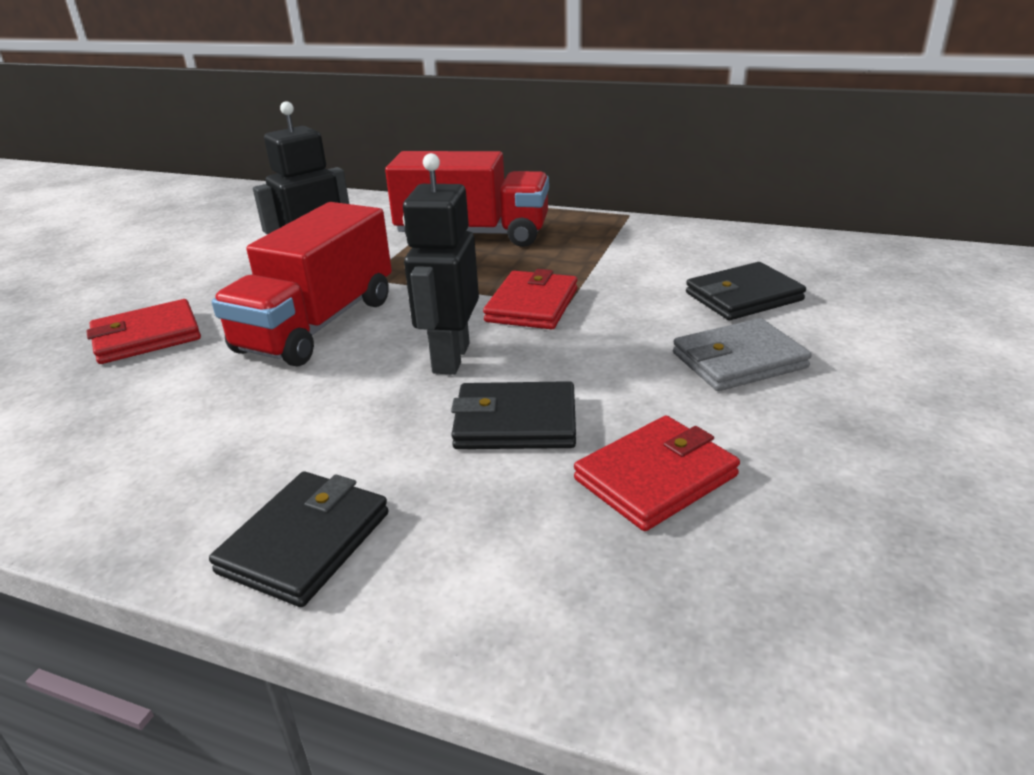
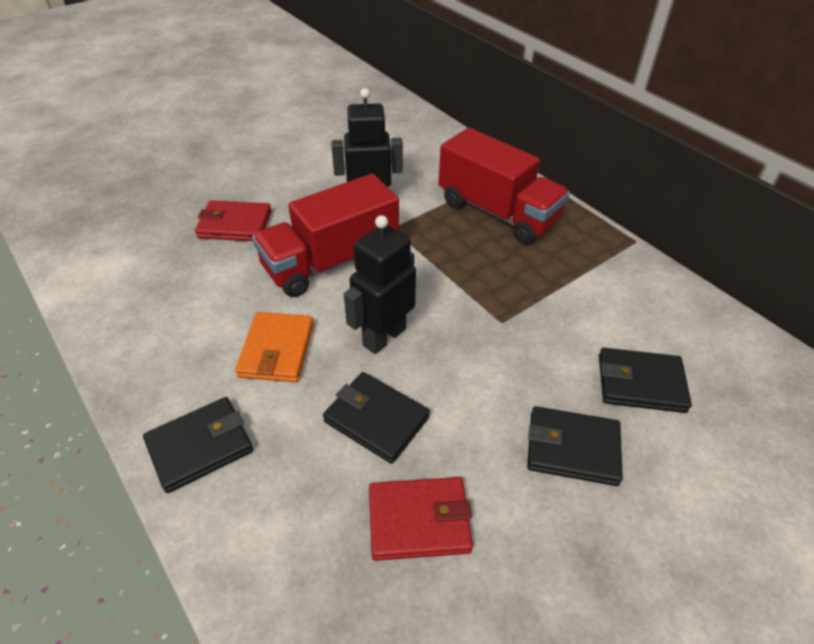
camera: 30 degrees right, 15 degrees up
red wallet [483,269,577,329] -> none
grey wallet [673,318,812,391] -> black wallet [527,406,623,486]
none -> orange wallet [235,312,314,382]

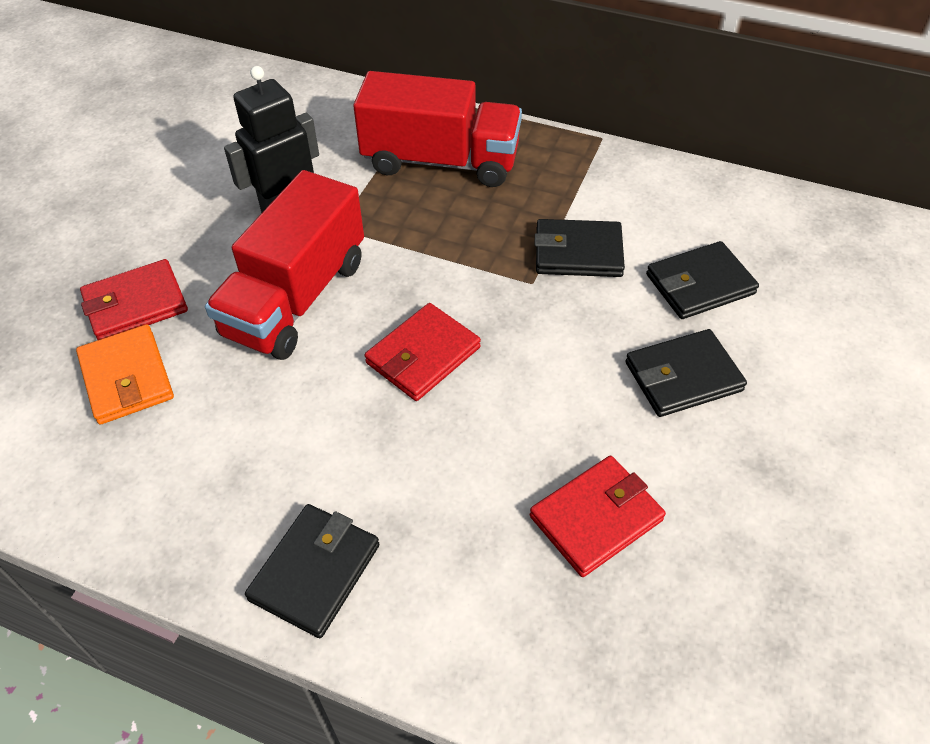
camera: 30 degrees left, 5 degrees up
orange wallet [235,312,314,382] -> orange wallet moved to [76,324,174,425]
black wallet [323,372,430,464] -> black wallet moved to [535,219,625,277]
black robot [344,215,416,354] -> red wallet [365,303,481,401]

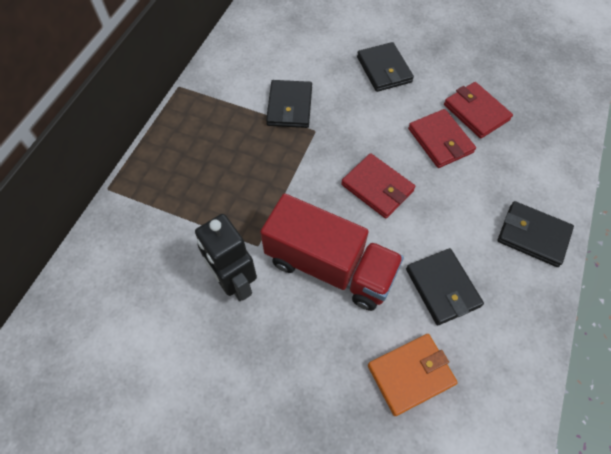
camera: 90 degrees left, 10 degrees up
red wallet [80,259,188,340] -> red wallet moved to [408,109,476,168]
red truck [353,71,522,187] -> none
black wallet [646,241,759,319] -> black wallet moved to [406,248,484,325]

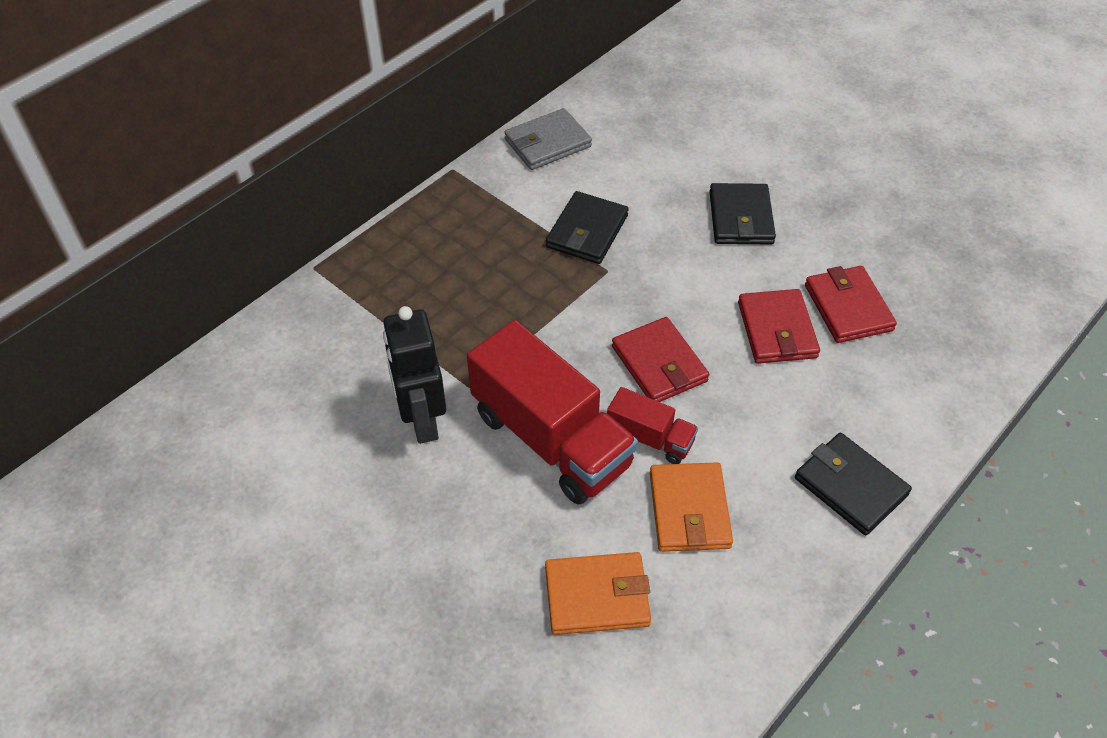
camera: 20 degrees right, 10 degrees down
black wallet [406,248,484,325] -> orange wallet [650,462,733,552]
none -> grey wallet [504,108,592,170]
none -> red truck [607,387,698,464]

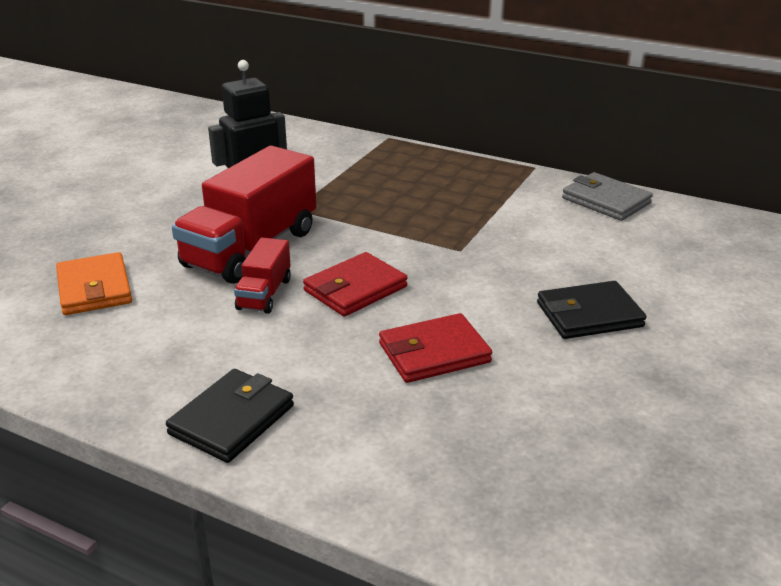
camera: 75 degrees right, 20 degrees down
black wallet [546,191,629,264] -> none
orange wallet [650,462,733,552] -> none
red wallet [805,266,897,343] -> none

